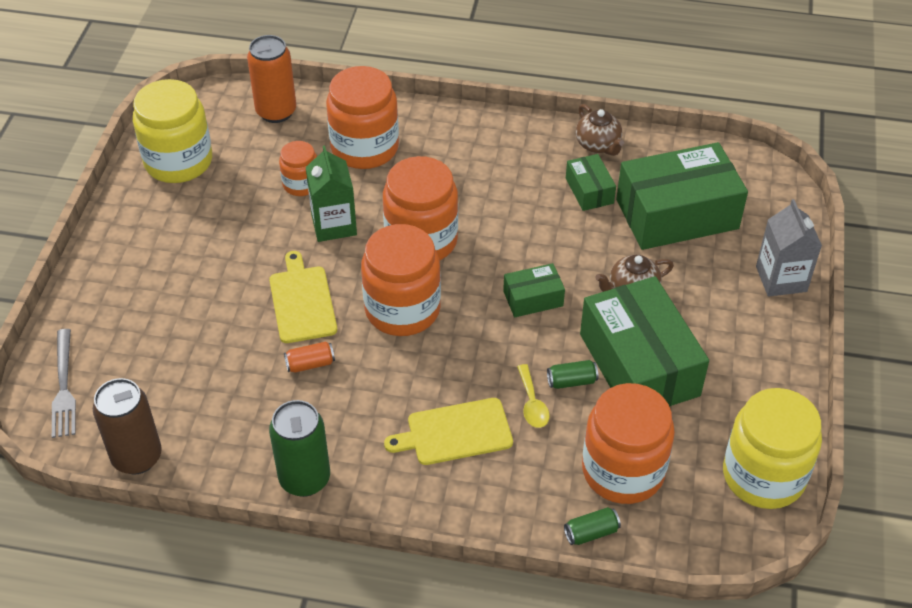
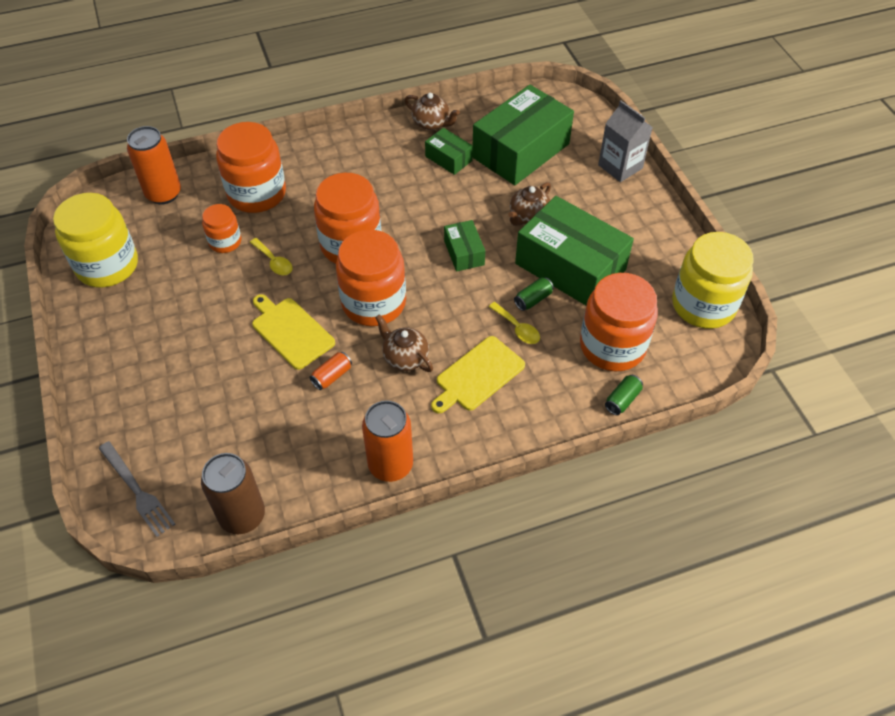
camera: 30 degrees left, 5 degrees up
green can [269,400,330,497] -> orange can [362,400,413,482]
green carton [306,146,357,242] -> yellow spoon [250,238,292,275]
green box [503,263,565,317] -> green box turned 60 degrees counterclockwise [444,220,485,272]
none -> brown teapot [375,314,433,372]

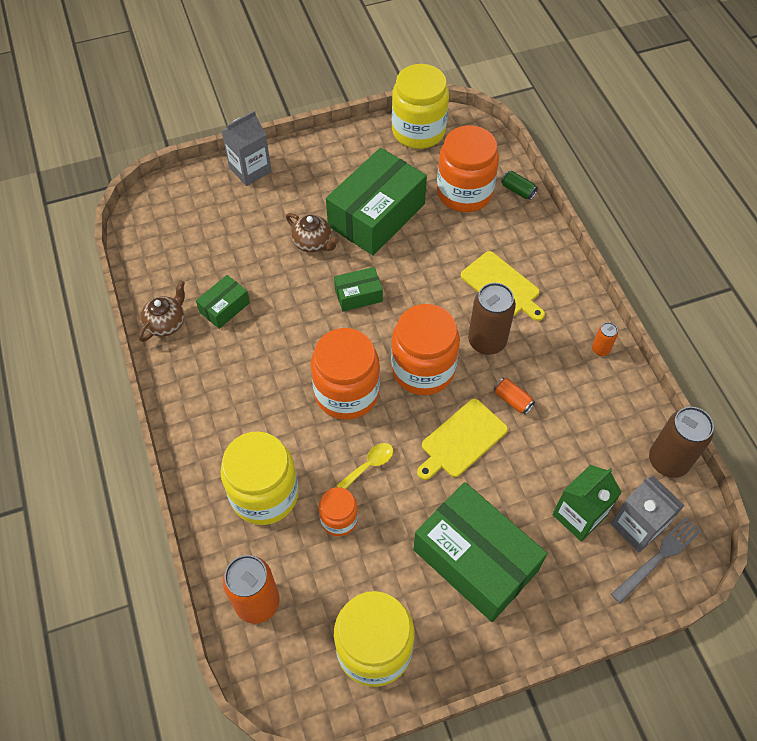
camera: 90 degrees left, 5 degrees up
orange jar [216,122,286,213] -> yellow jar [220,431,299,525]
orange can [362,400,413,482] -> orange can [592,322,618,356], size x0.48
brown teapot [375,314,433,372] -> brown can [468,283,516,355]
green box [473,85,574,185] -> green box moved to [413,482,548,622]
yellow spoon [488,302,540,344] -> none
green can [514,277,554,311] -> none
none -> green carton [552,465,622,541]
none -> grey carton [611,476,685,552]

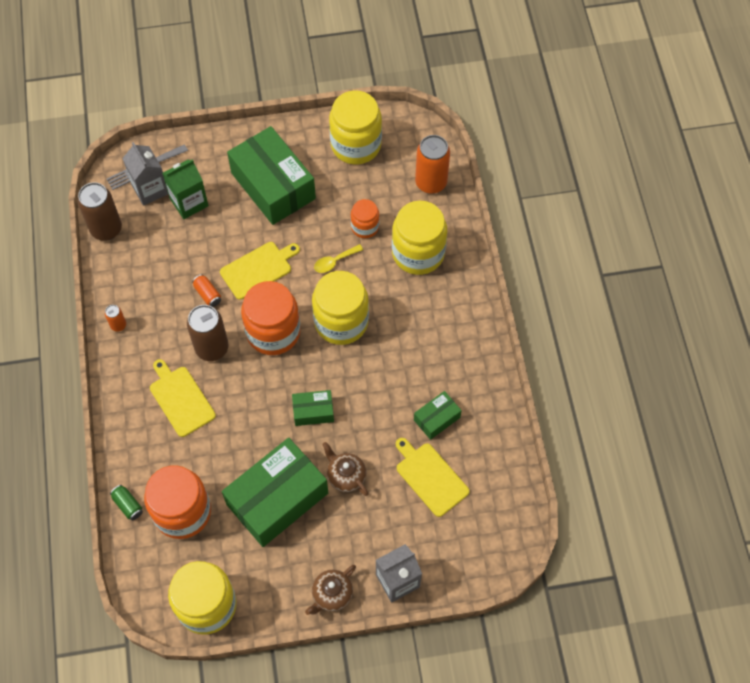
camera: 170 degrees left, 5 degrees up
brown teapot [138,280,185,342] -> brown teapot moved to [305,565,356,615]
orange jar [311,328,380,420] -> yellow jar [312,271,369,345]
none -> yellow cutting board [396,438,470,517]

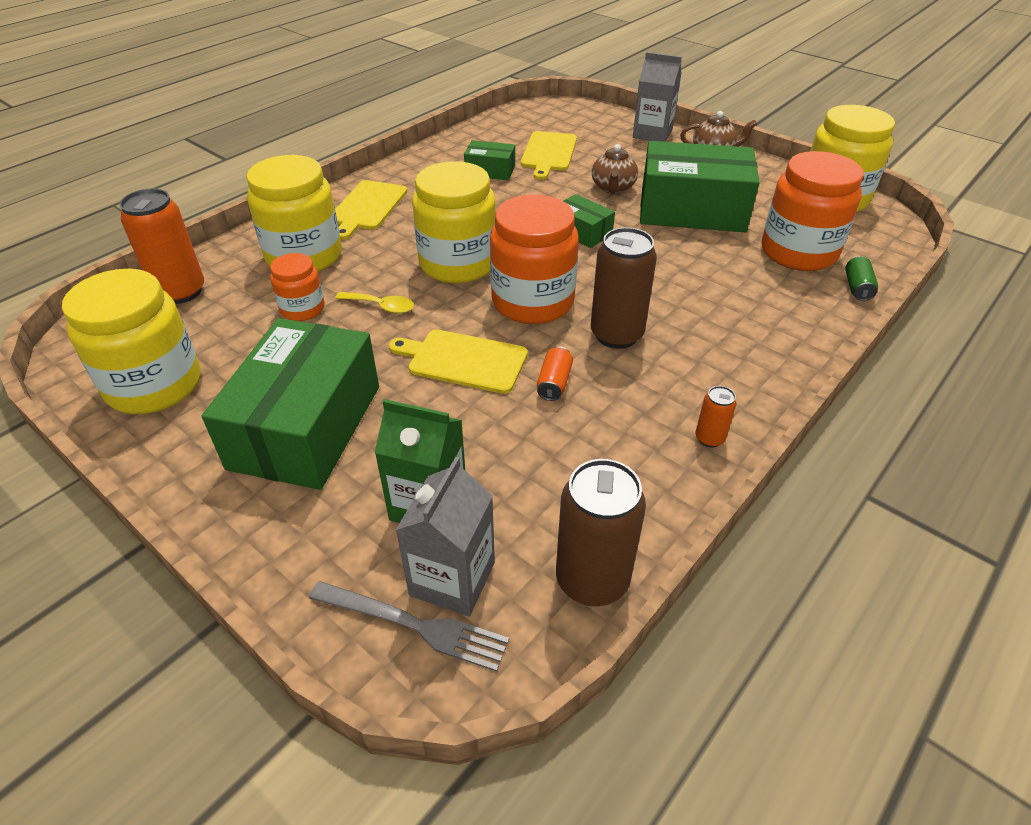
camera: 130 degrees left, 20 degrees down
yellow cutting board [150,359,216,437] -> yellow cutting board moved to [335,180,407,240]

